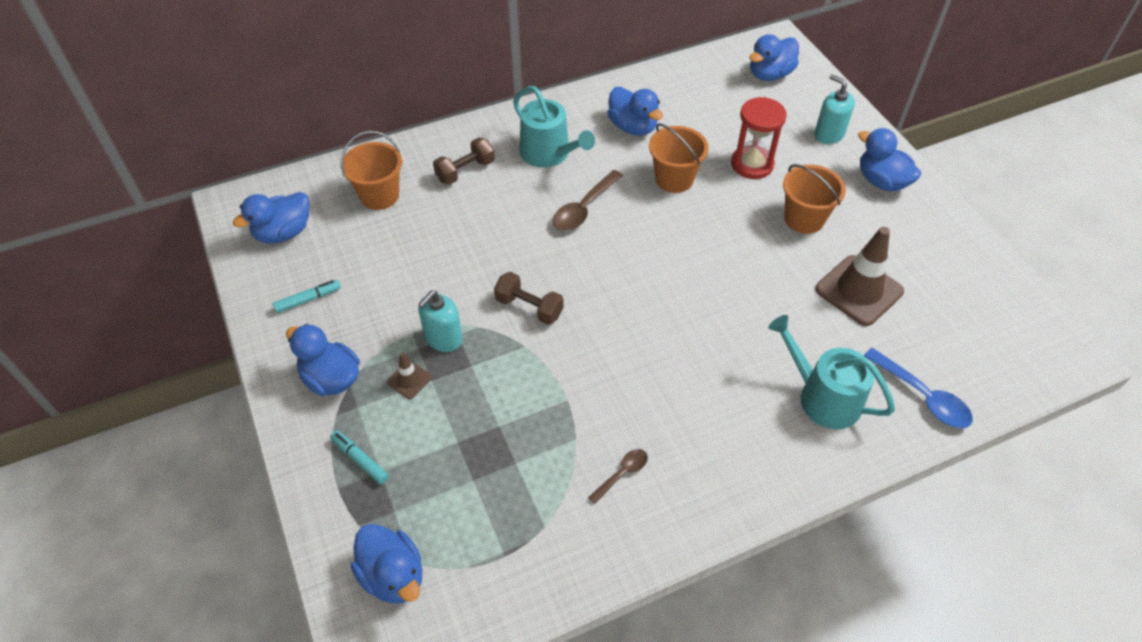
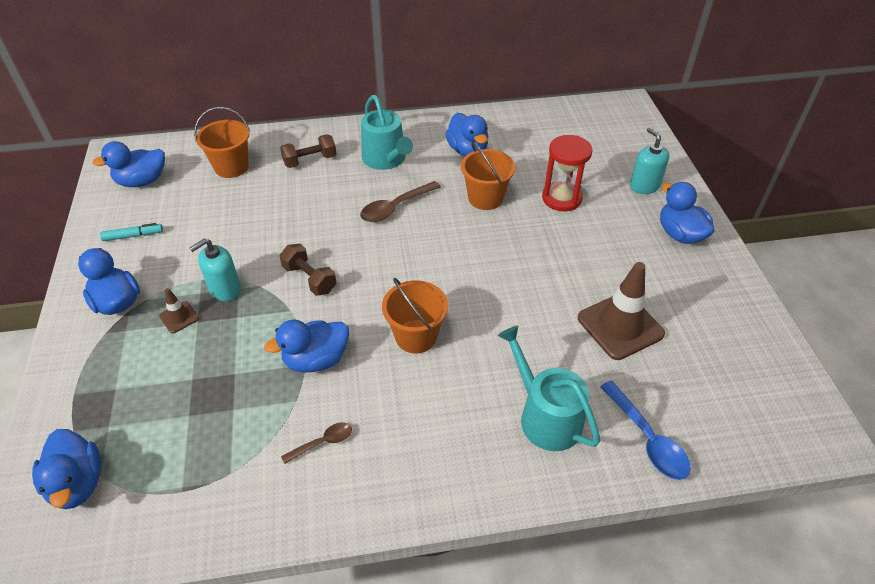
camera: 15 degrees right, 5 degrees down
turquoise marker [330,431,389,484] -> none
blue duck [749,34,799,81] -> blue duck moved to [264,320,349,373]
orange bucket [783,164,846,234] -> orange bucket moved to [382,278,448,353]

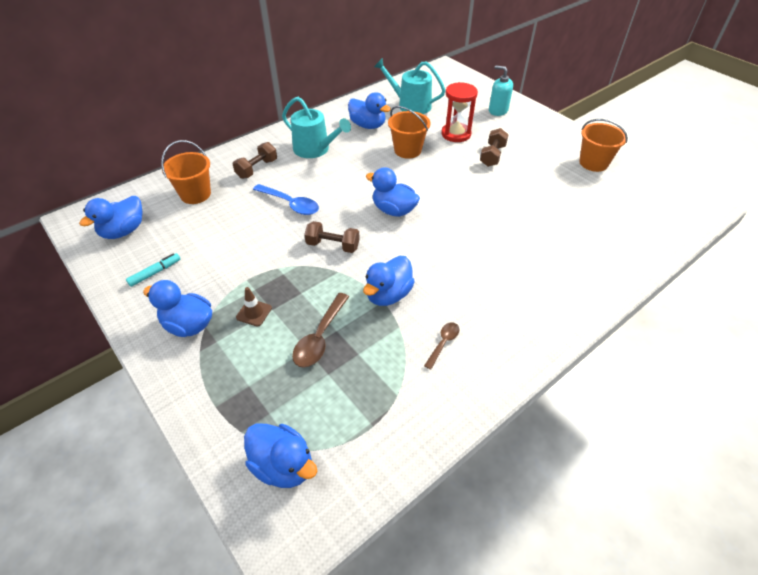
camera: 30 degrees left, 0 degrees up
turquoise soap dispenser [190,238,241,301] -> none
brown spoon [360,181,441,222] -> brown spoon moved to [292,293,349,367]
orange bucket [382,278,448,353] -> orange bucket moved to [579,119,628,172]
turquoise watering can [498,326,600,451] -> turquoise watering can moved to [374,58,446,114]
brown traffic cone [578,262,665,360] -> none
blue spoon [600,381,691,480] -> blue spoon moved to [253,184,319,215]
blue duck [660,182,715,244] -> blue duck moved to [366,167,420,217]
none -> brown dumbbell [480,128,509,167]

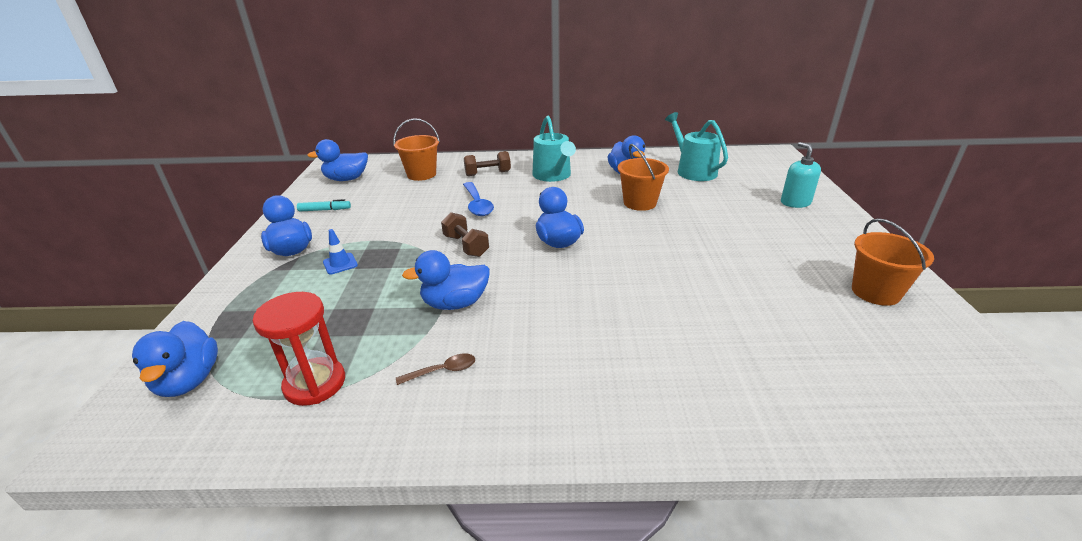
camera: 40 degrees right, 15 degrees down
brown traffic cone [236,287,272,327] -> blue traffic cone [323,229,358,275]
brown spoon [292,293,349,367] -> none
red hourglass [441,82,478,142] -> red hourglass moved to [253,292,345,406]
brown dumbbell [480,128,509,167] -> none

